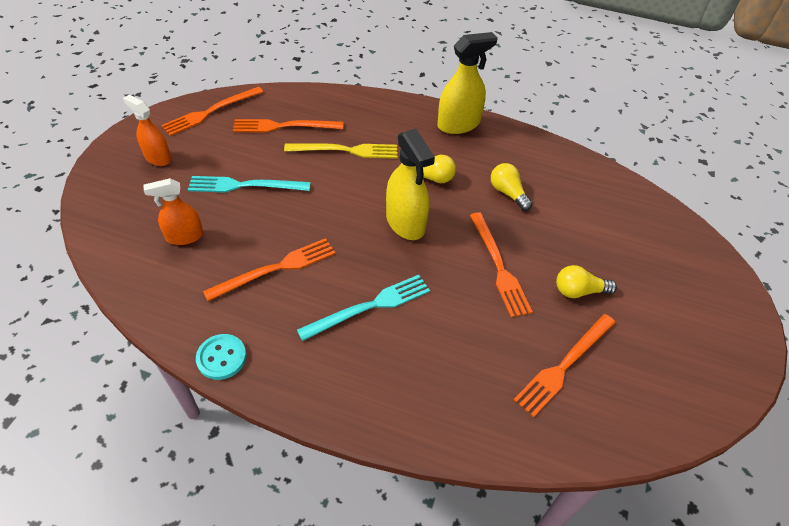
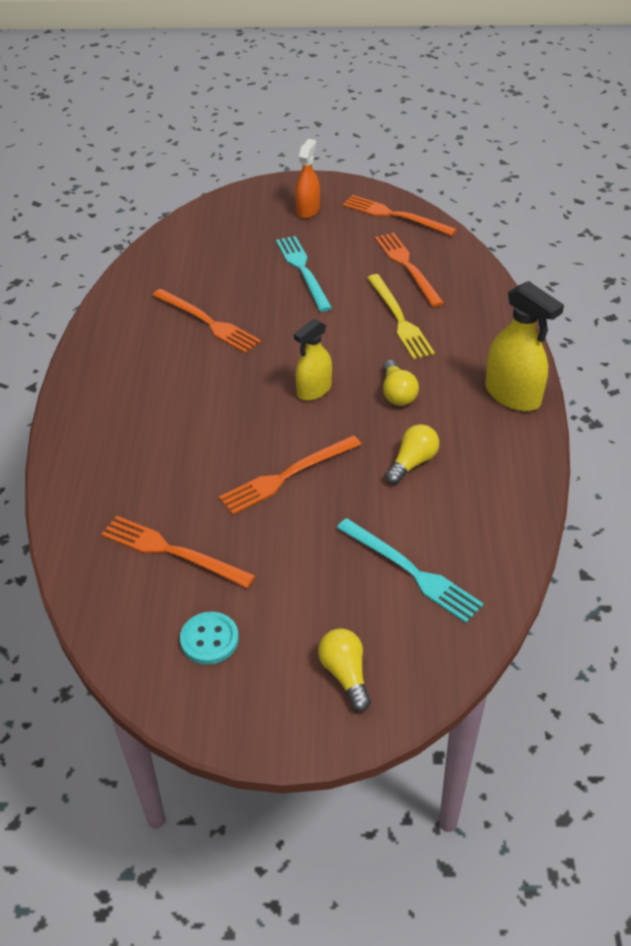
camera: 75 degrees right, 5 degrees down
orange spray bottle [144,178,203,245] -> none
turquoise button [196,334,247,380] -> turquoise button moved to [180,612,239,665]
turquoise fork [297,275,430,341] -> turquoise fork moved to [337,518,484,623]
yellow spray bottle [386,129,435,240] -> yellow spray bottle [294,319,332,401], size x0.66
yellow light bulb [556,265,617,298] -> yellow light bulb moved to [318,628,371,712]

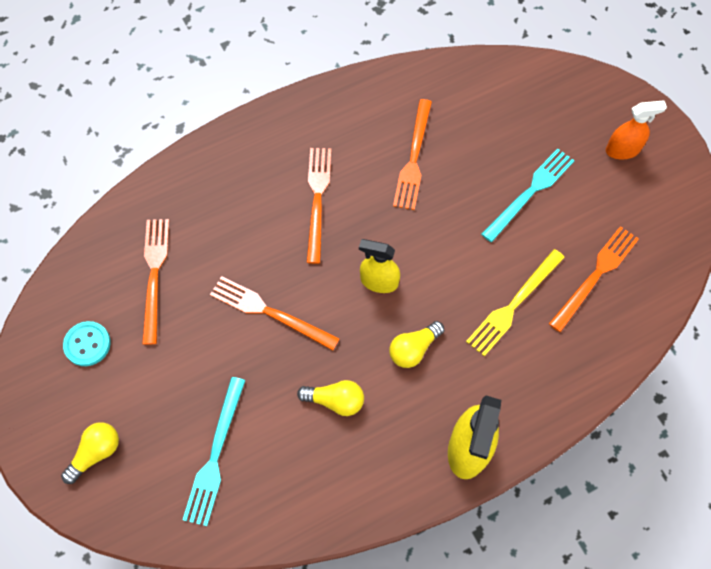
camera: 60 degrees right, 20 degrees up
orange fork [343,195,457,236] -> orange fork moved to [307,148,331,264]

